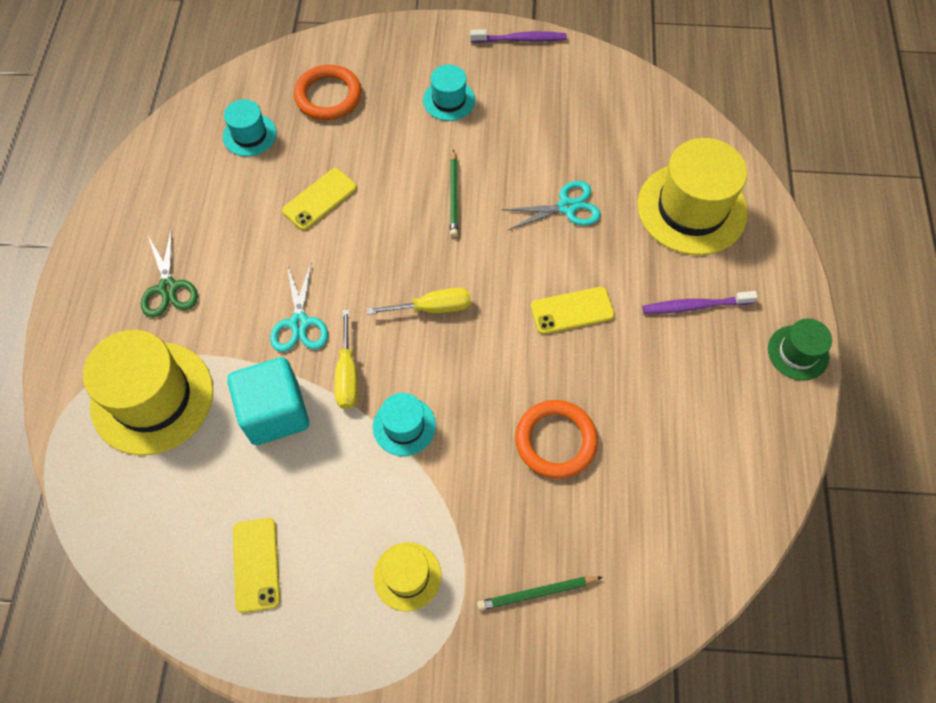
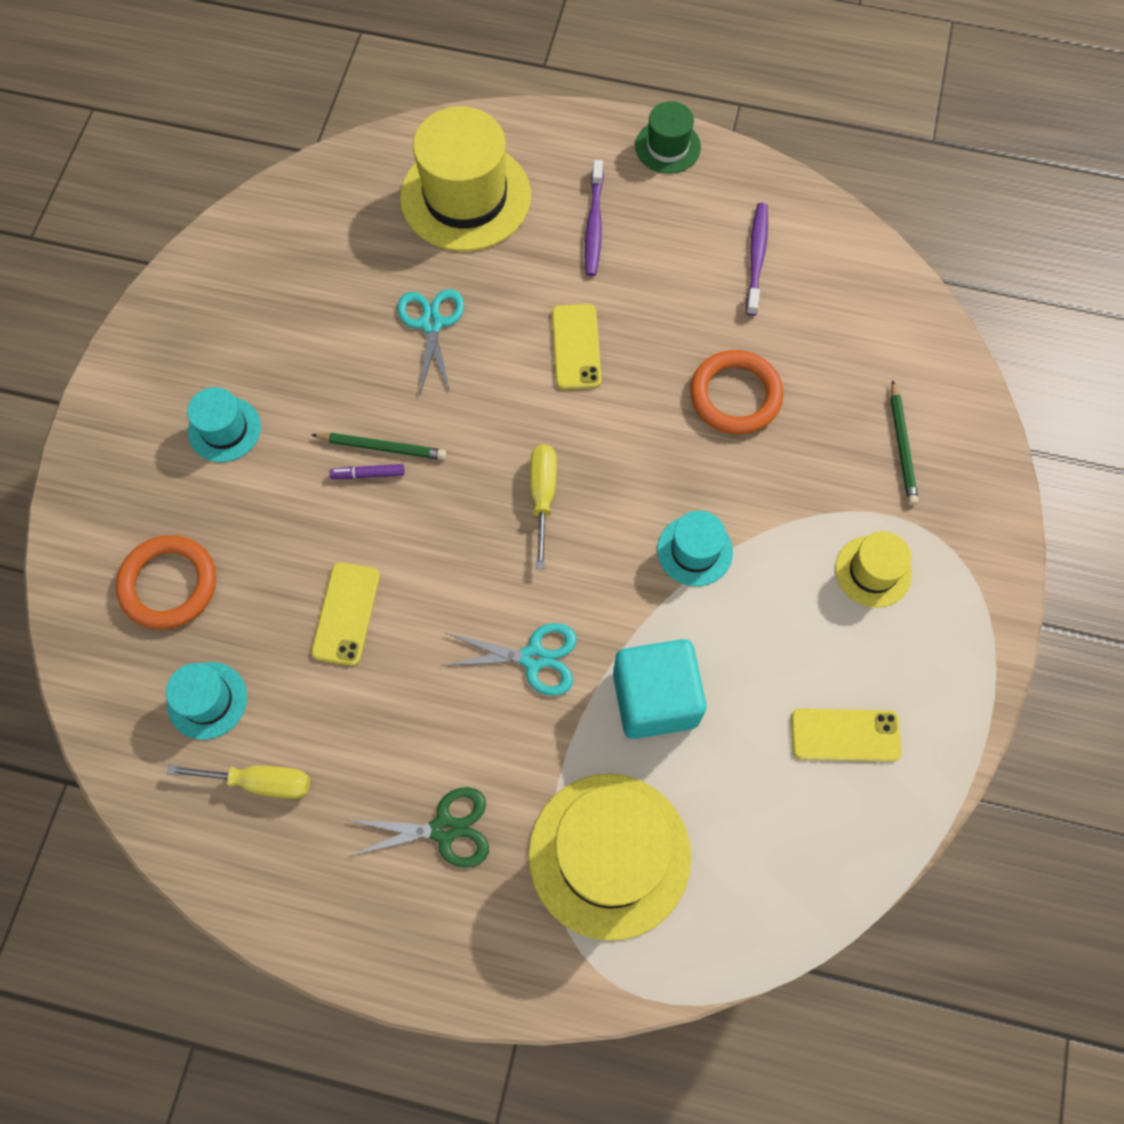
camera: 80 degrees left, 5 degrees up
yellow phone [282,168,357,230] -> yellow phone turned 45 degrees clockwise [311,562,380,666]
yellow screwdriver [335,309,358,409] -> yellow screwdriver moved to [167,765,310,799]
purple toothbrush [470,29,567,43] -> purple toothbrush moved to [746,203,768,316]
none -> purple marker [330,464,405,479]

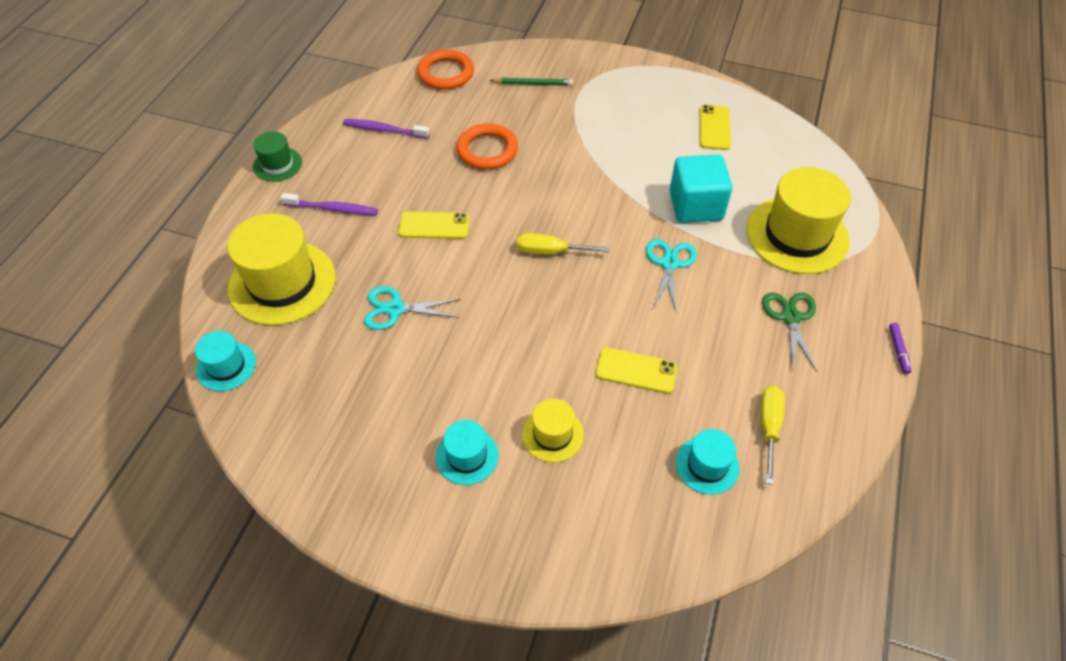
camera: 85 degrees left, 15 degrees down
orange ring [116,535,216,629] -> orange ring moved to [417,49,474,90]
green pencil [312,433,446,460] -> none
purple marker [330,464,405,479] -> purple marker moved to [889,323,911,374]
turquoise hat [657,511,733,586] -> turquoise hat moved to [195,331,256,391]
yellow hat [835,531,912,608] -> yellow hat moved to [522,398,584,462]

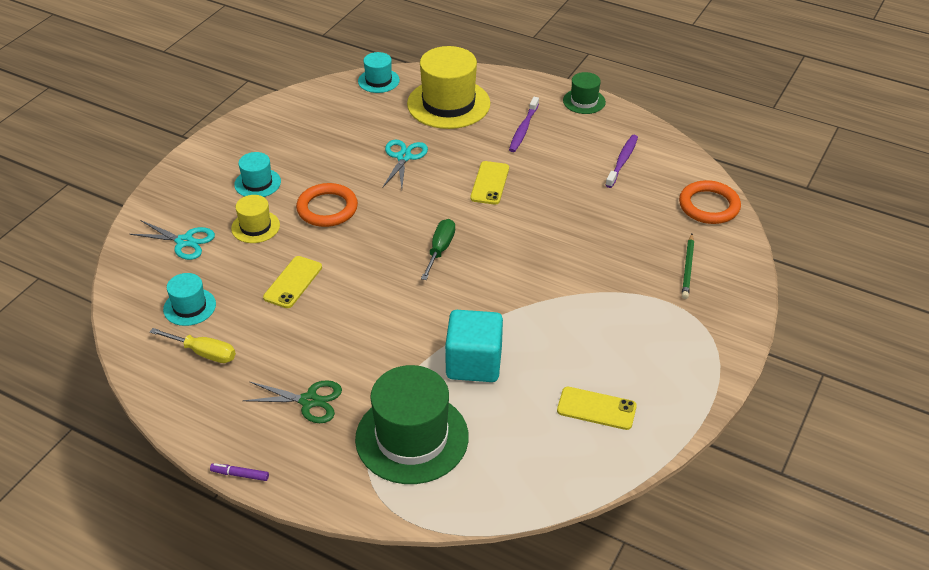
camera: 100 degrees right, 10 degrees down
orange ring [456,123,518,169] -> orange ring moved to [296,183,358,227]
yellow screwdriver [517,233,610,255] -> green screwdriver [421,219,455,280]
turquoise scissors [646,239,697,314] -> turquoise scissors moved to [130,220,215,260]
yellow hat [746,167,851,274] -> green hat [355,365,469,484]

